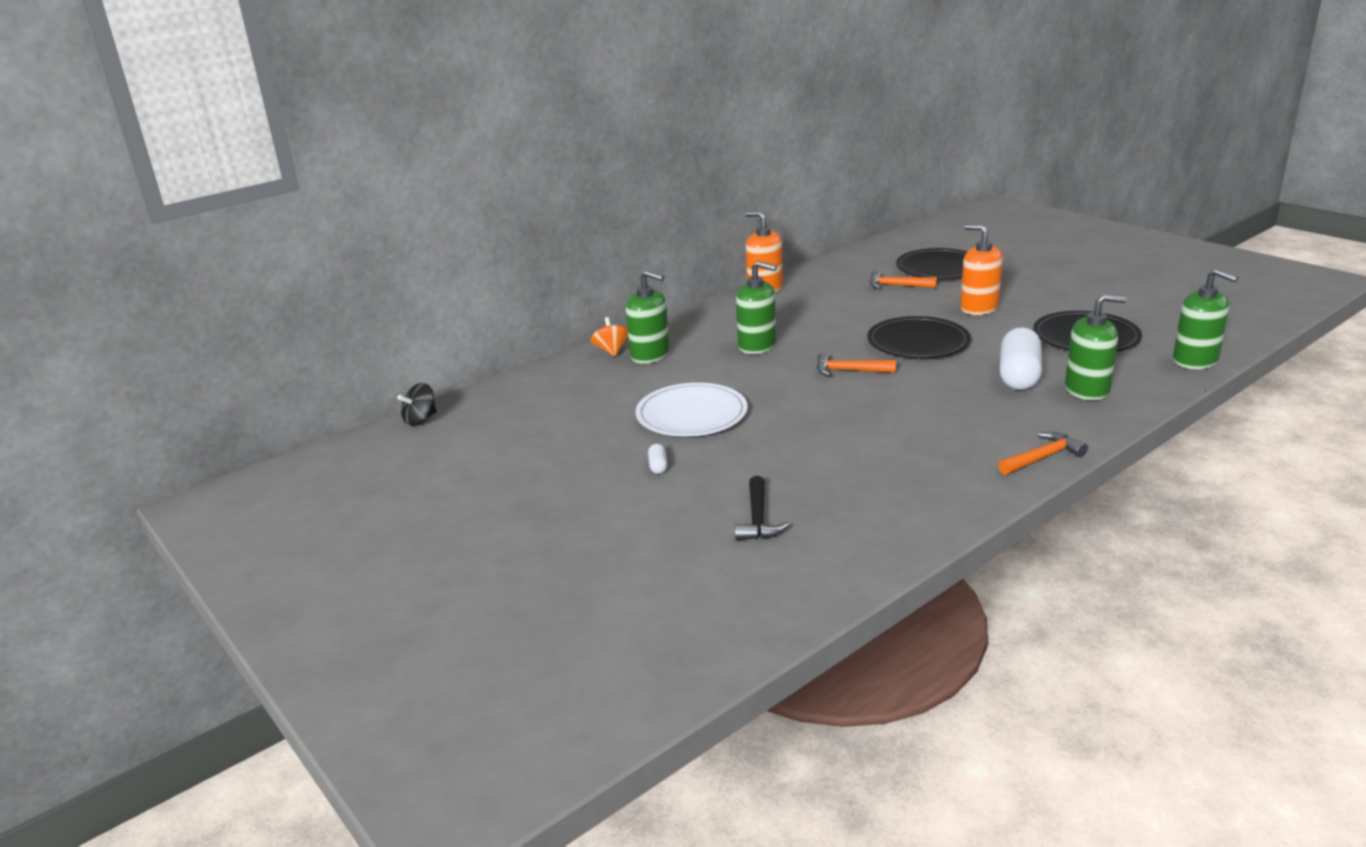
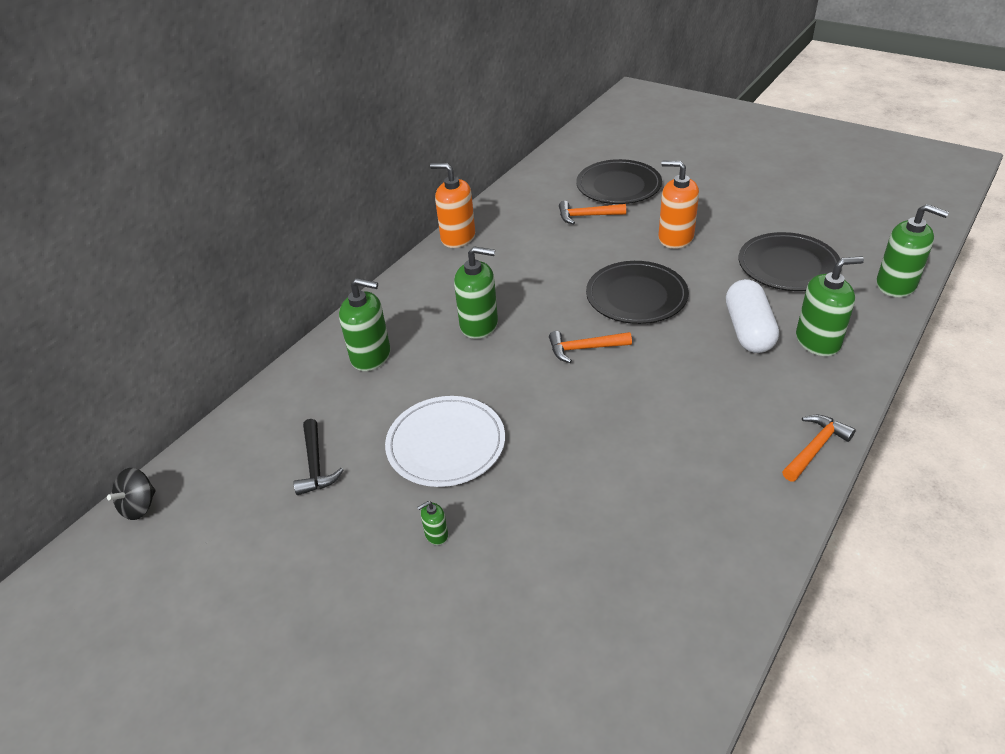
camera: 15 degrees left, 15 degrees up
orange spinning top [591,317,628,356] -> none
white capsule [648,444,667,474] -> green soap dispenser [417,501,448,545]
black hammer [735,476,789,541] -> black hammer moved to [294,419,343,495]

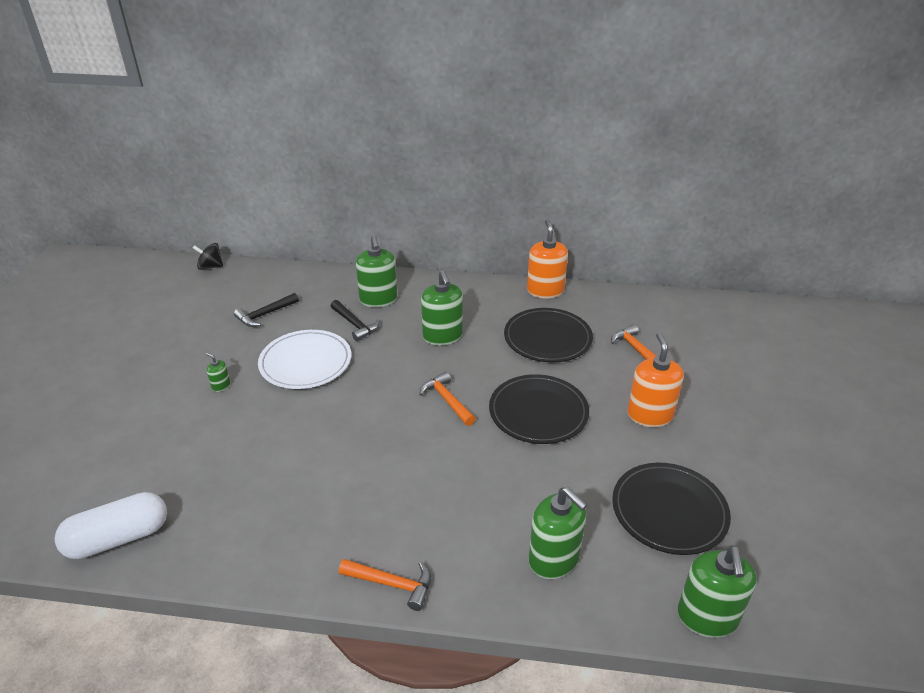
camera: 60 degrees right, 5 degrees down
black plate [576,159,662,204] -> black plate moved to [504,308,593,363]
white capsule [726,279,779,353] -> white capsule moved to [55,492,167,559]
none -> black hammer [331,300,380,341]

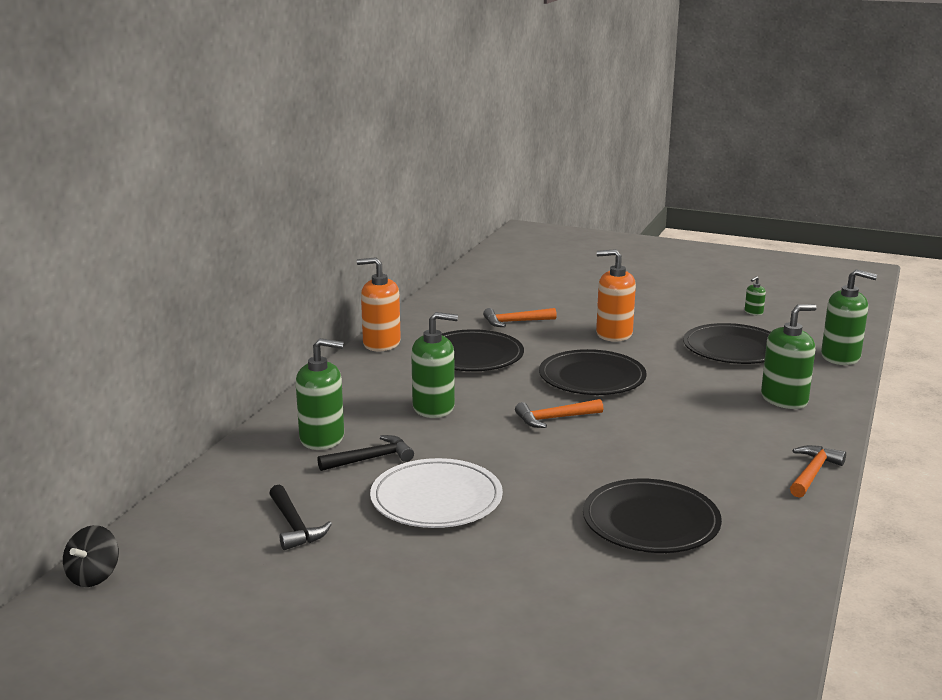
camera: 75 degrees left, 15 degrees down
white capsule [55,492,167,559] -> none
green soap dispenser [206,353,231,392] -> green soap dispenser moved to [745,276,766,315]
none -> black plate [583,479,722,553]

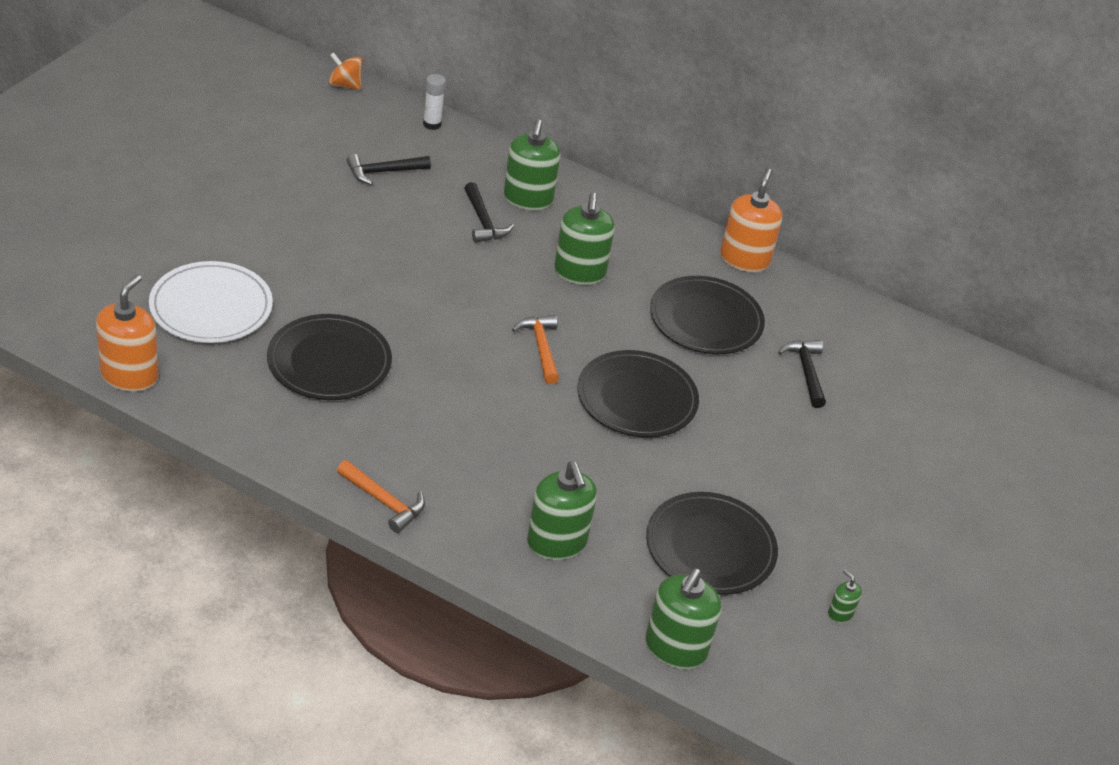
camera: 90 degrees right, 20 degrees up
black spinning top [63,525,119,587] -> orange spinning top [328,52,363,90]
white plate [370,458,503,528] -> white plate moved to [149,261,273,343]
orange hammer [483,308,557,327] -> black hammer [778,340,826,408]
orange soap dispenser [596,249,636,342] -> orange soap dispenser moved to [96,275,159,392]
none -> white glue stick [423,74,446,130]

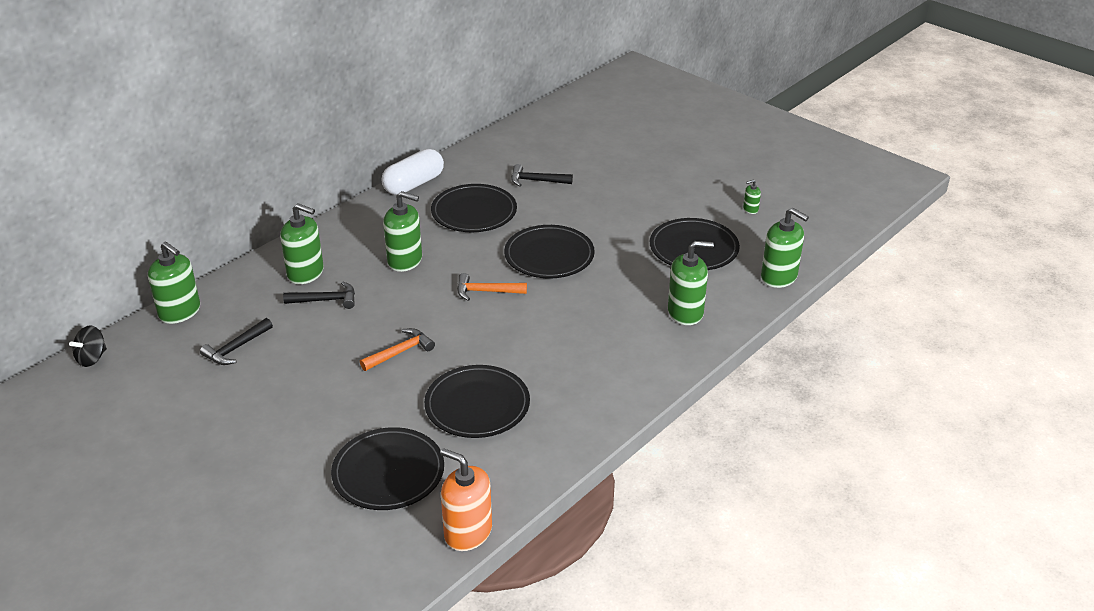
camera: 70 degrees left, 5 degrees down
white plate [149,261,273,343] -> black plate [331,427,444,510]
orange spinning top [328,52,363,90] -> black spinning top [69,325,107,367]
orange hammer [337,460,425,533] -> orange hammer moved to [360,328,435,371]
black hammer [347,154,431,185] -> black hammer turned 45 degrees clockwise [200,318,273,365]
white glue stick [423,74,446,130] -> green soap dispenser [148,242,200,324]
orange soap dispenser [720,168,782,272] -> white capsule [382,149,444,195]

